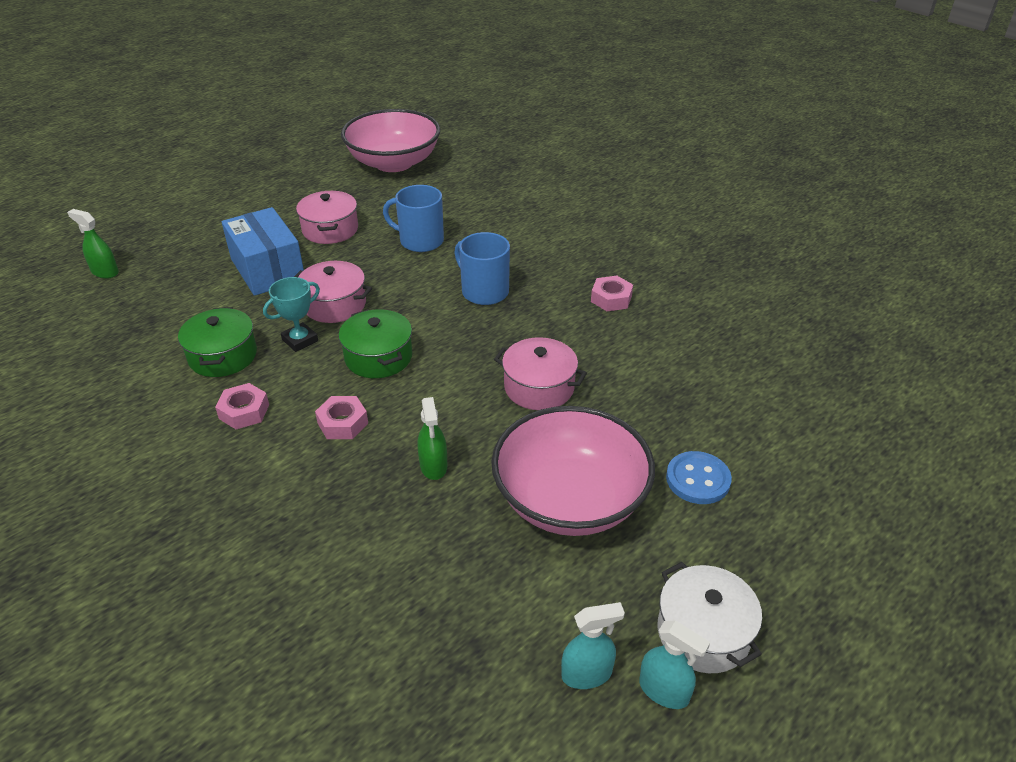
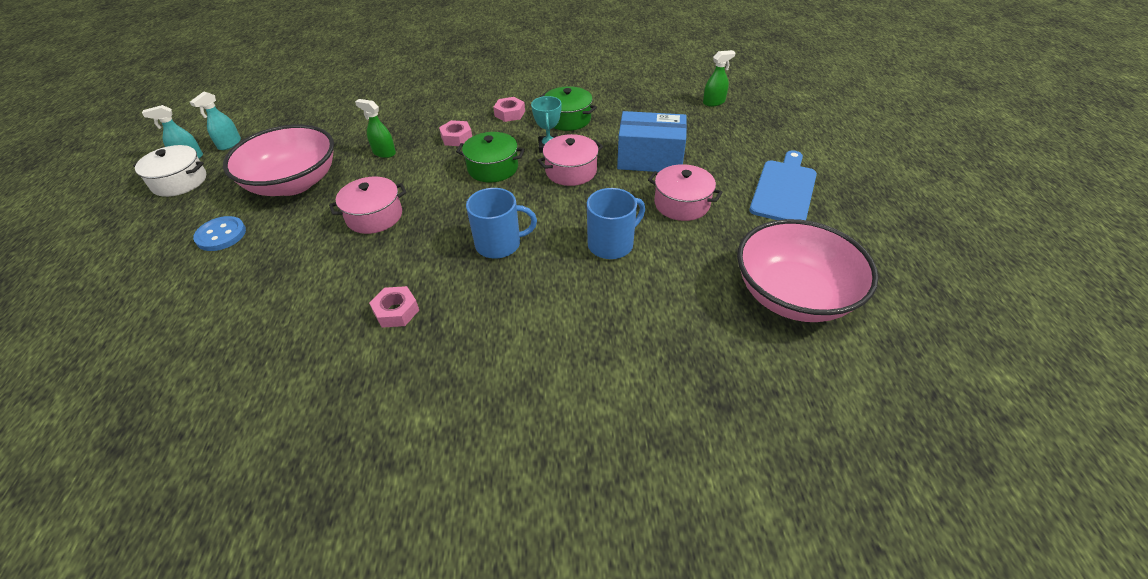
camera: 130 degrees right, 5 degrees up
none -> blue cutting board [750,150,817,220]

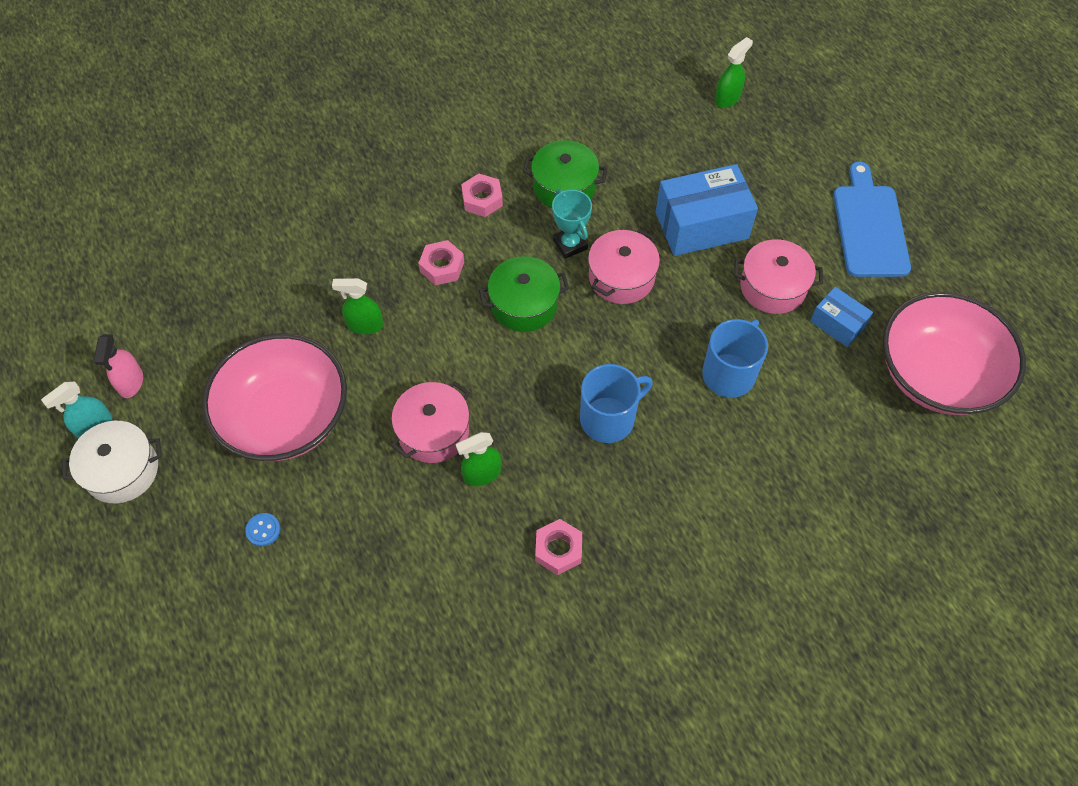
camera: 25 degrees left, 15 degrees up
turquoise spray bottle [190,92,241,150] -> pink spray bottle [94,334,143,398]
blue button [193,216,246,251] -> blue button [245,513,280,546], size x0.56
none -> green spray bottle [456,432,502,486]
none -> blue box [810,287,873,347]

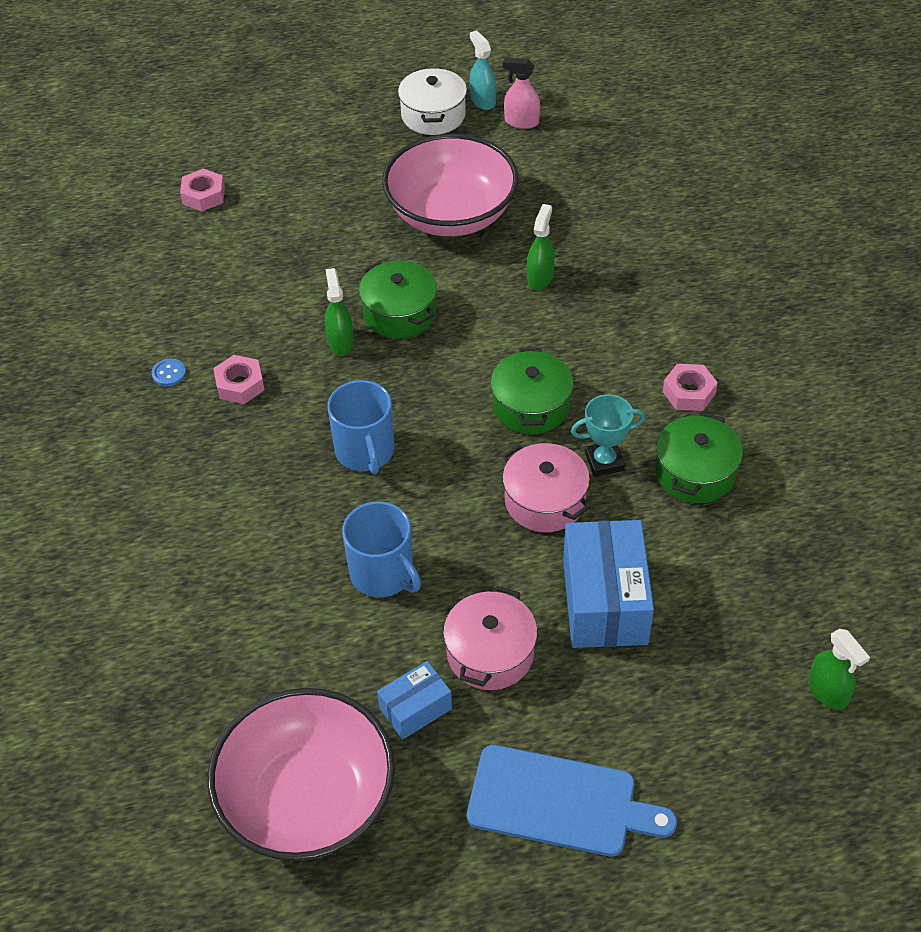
camera: 105 degrees right, 10 degrees down
blue button [245,513,280,546] -> blue button moved to [152,359,186,387]
pink pot [391,381,470,463] -> green pot [359,261,437,338]
pink nut [419,240,464,285] -> pink nut moved to [180,168,225,211]

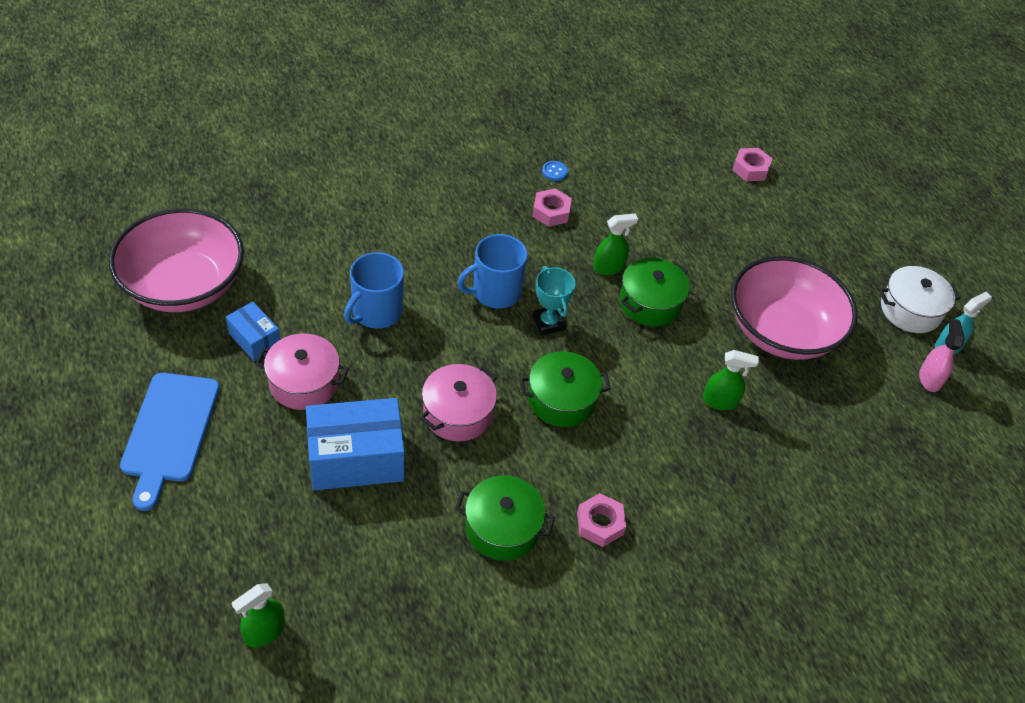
camera: 75 degrees right, 0 degrees up
turquoise trophy [571,394,645,477] -> turquoise trophy moved to [532,266,575,336]

